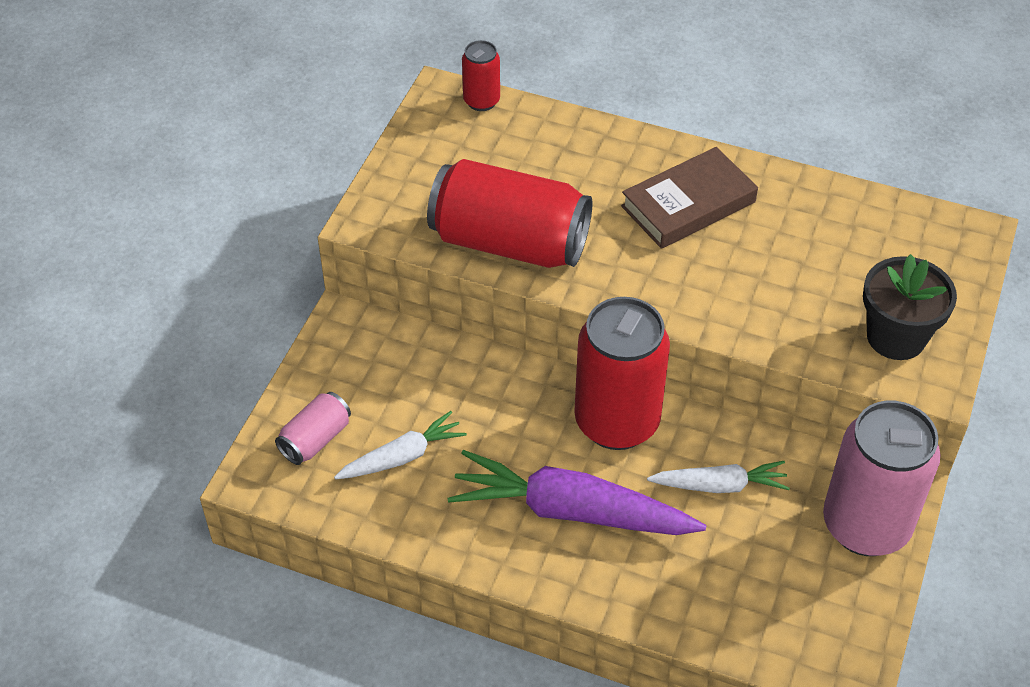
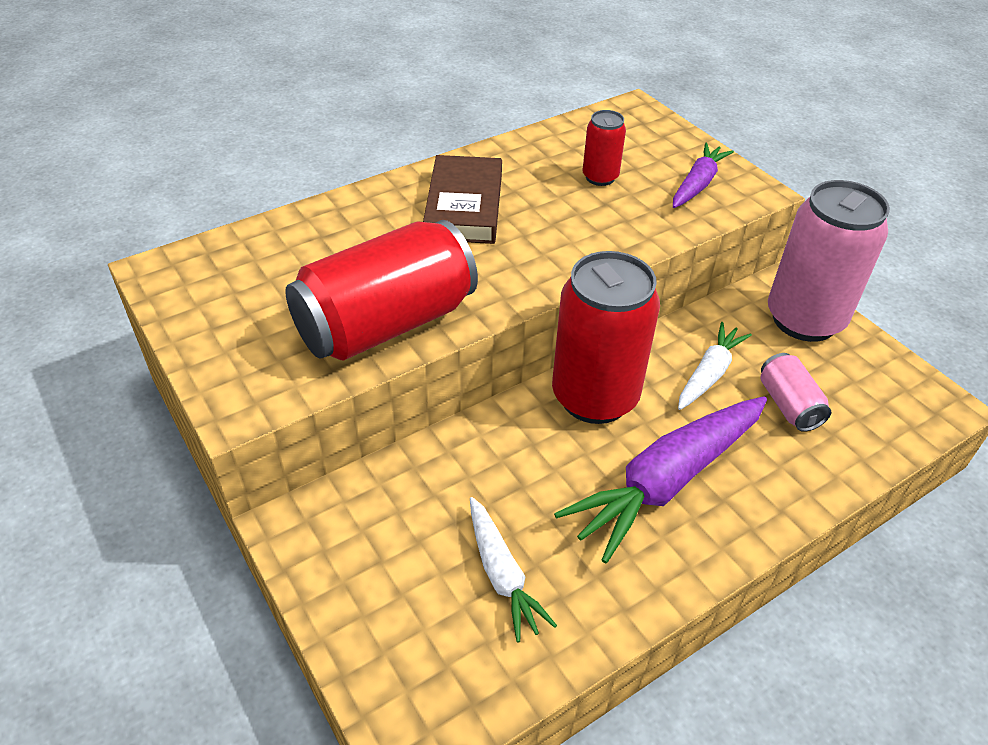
camera: 55 degrees left, 5 degrees down
pink can [275,392,351,465] -> pink can moved to [761,353,831,432]
white carrot [334,411,467,479] -> white carrot turned 150 degrees clockwise [470,497,557,642]
red can [462,40,500,111] -> red can moved to [582,110,626,186]
black flower pot [863,254,957,360] -> purple carrot [673,143,734,208]

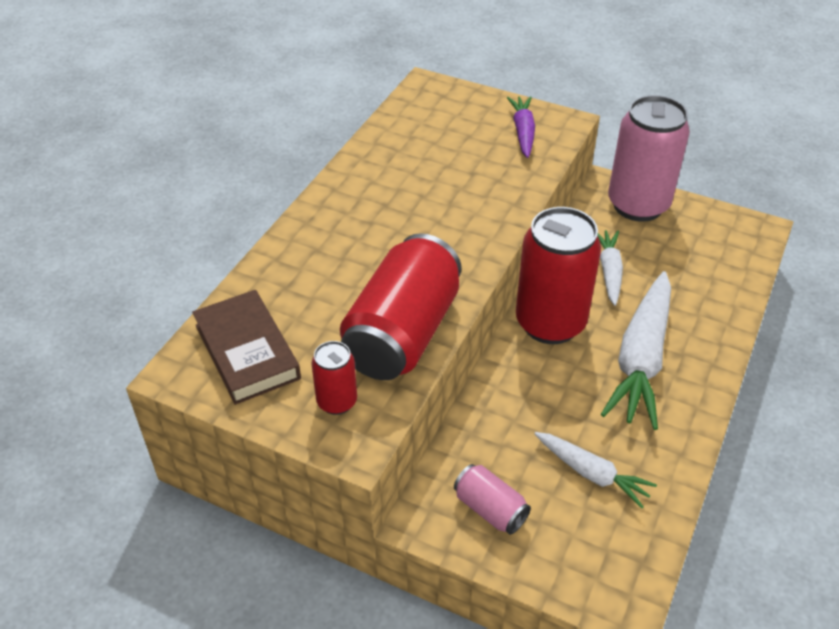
camera: 30 degrees left, 0 degrees up
brown book [423,155,502,244] -> brown book moved to [192,290,301,405]
purple carrot [554,396,767,564] -> white carrot [601,271,671,430]
red can [582,110,626,186] -> red can moved to [311,341,357,415]
pink can [761,353,831,432] -> pink can moved to [454,464,531,535]

